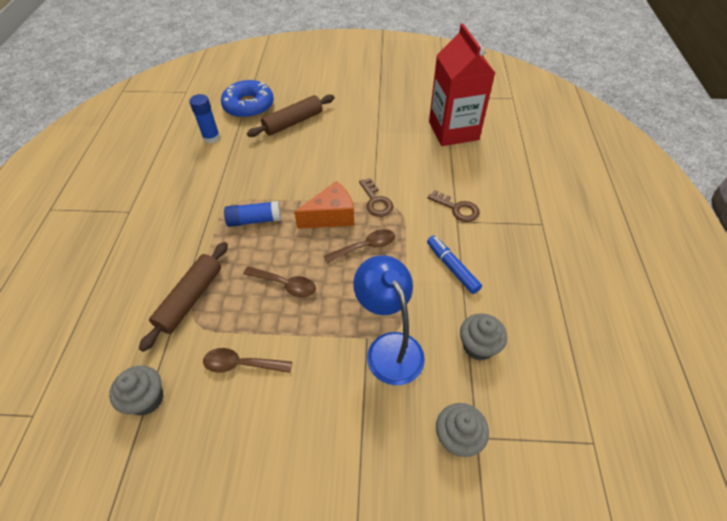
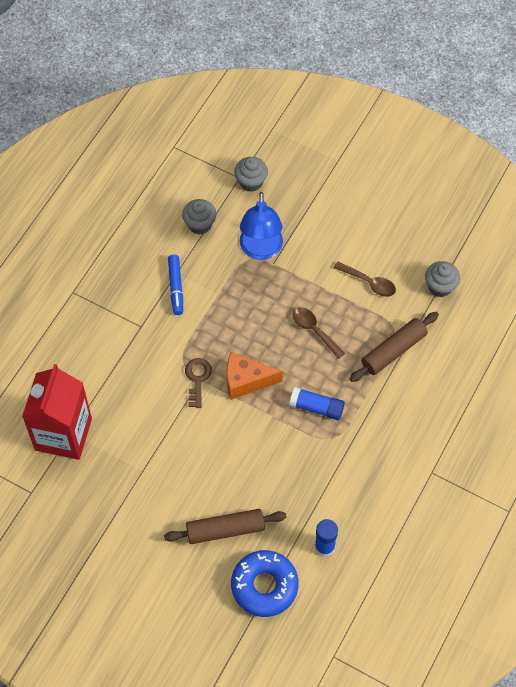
camera: 155 degrees left, 10 degrees up
brown spoon [324,229,395,263] -> none
brown key [428,190,480,222] -> none

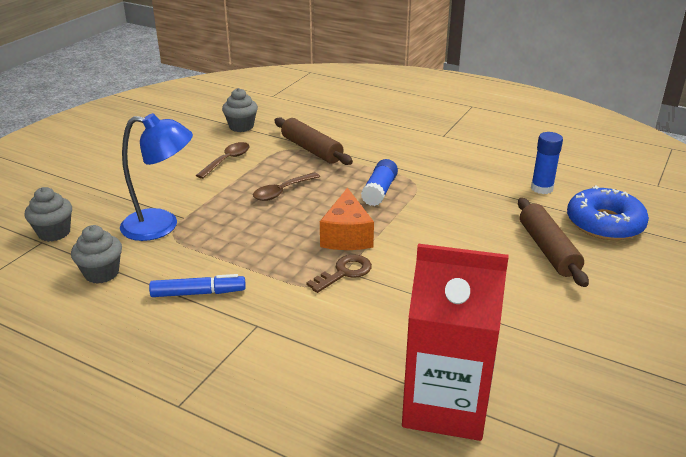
camera: 90 degrees left, 30 degrees down
brown key [185,358,212,408] -> brown key turned 135 degrees clockwise [306,254,372,293]

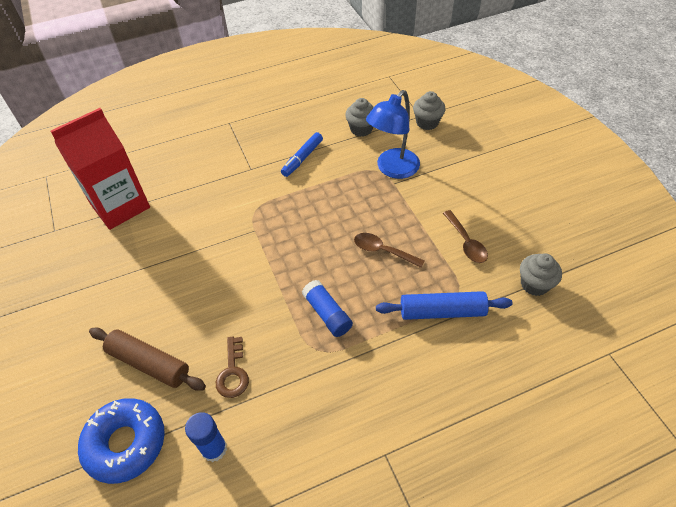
camera: 130 degrees right, 20 degrees up
brown spoon [253,172,320,201] -> brown spoon turned 60 degrees counterclockwise [354,233,425,268]
brown rolling pin [274,117,353,165] -> blue rolling pin [376,291,513,320]
brown key [306,254,372,293] -> brown key moved to [216,337,249,398]
orange cheese [320,187,374,250] -> none

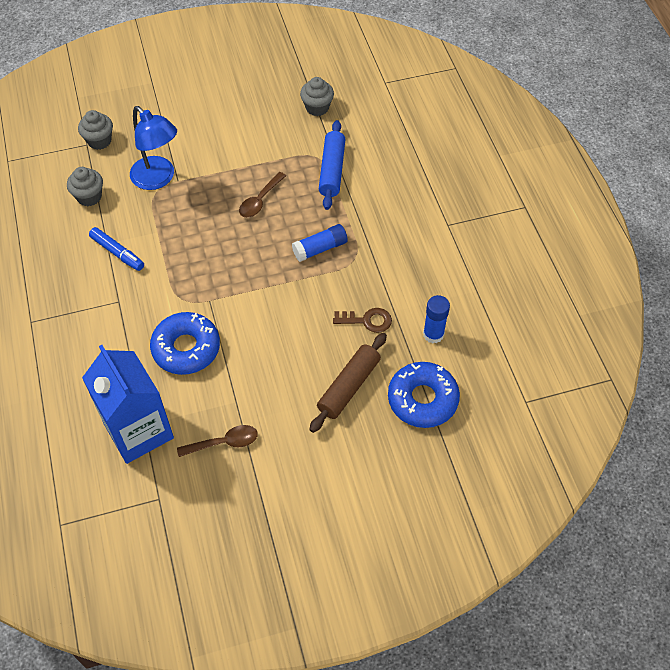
camera: 85 degrees left, 5 degrees up
red carton [51,108,150,230] -> blue carton [82,345,174,464]
brown spoon [443,210,488,263] -> brown spoon moved to [177,425,258,457]
none -> blue donut [150,312,220,375]

